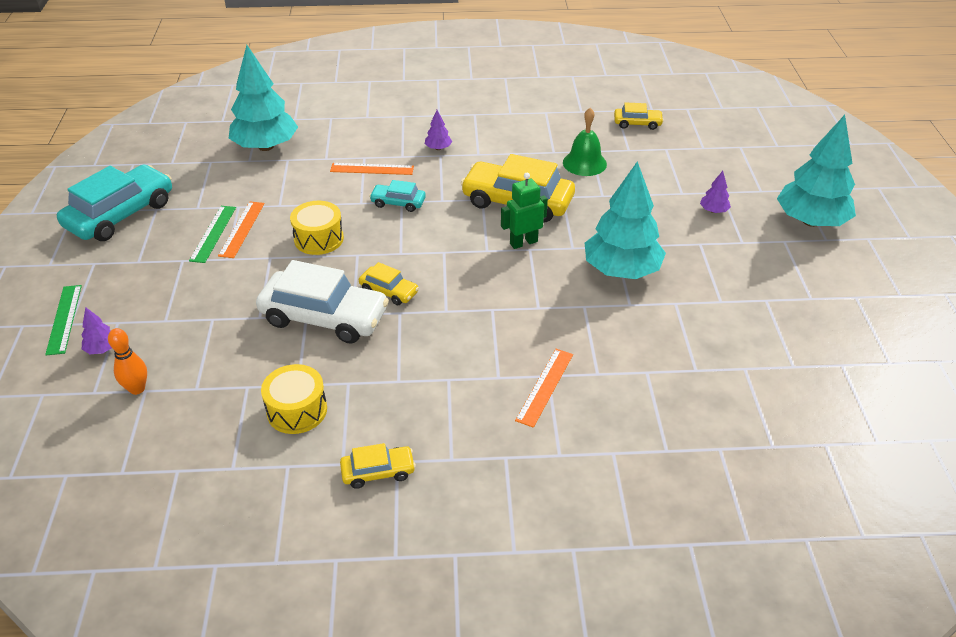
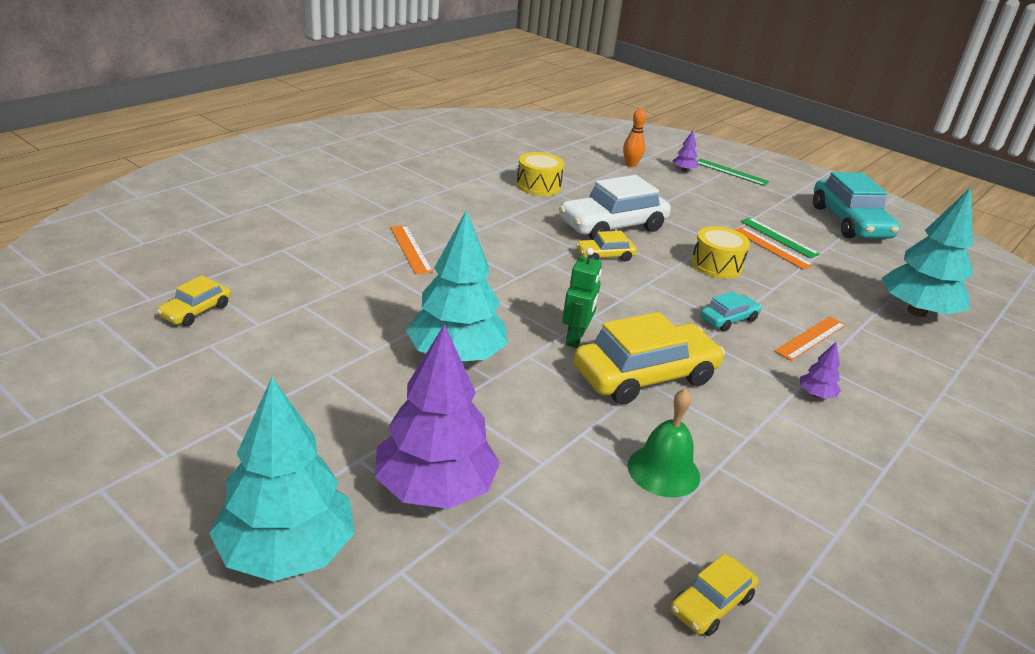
camera: 130 degrees right, 10 degrees down
yellow car [340,443,416,489] -> yellow car moved to [157,275,231,326]
purple tree [700,171,731,213] -> purple tree [375,324,500,509], size x2.46

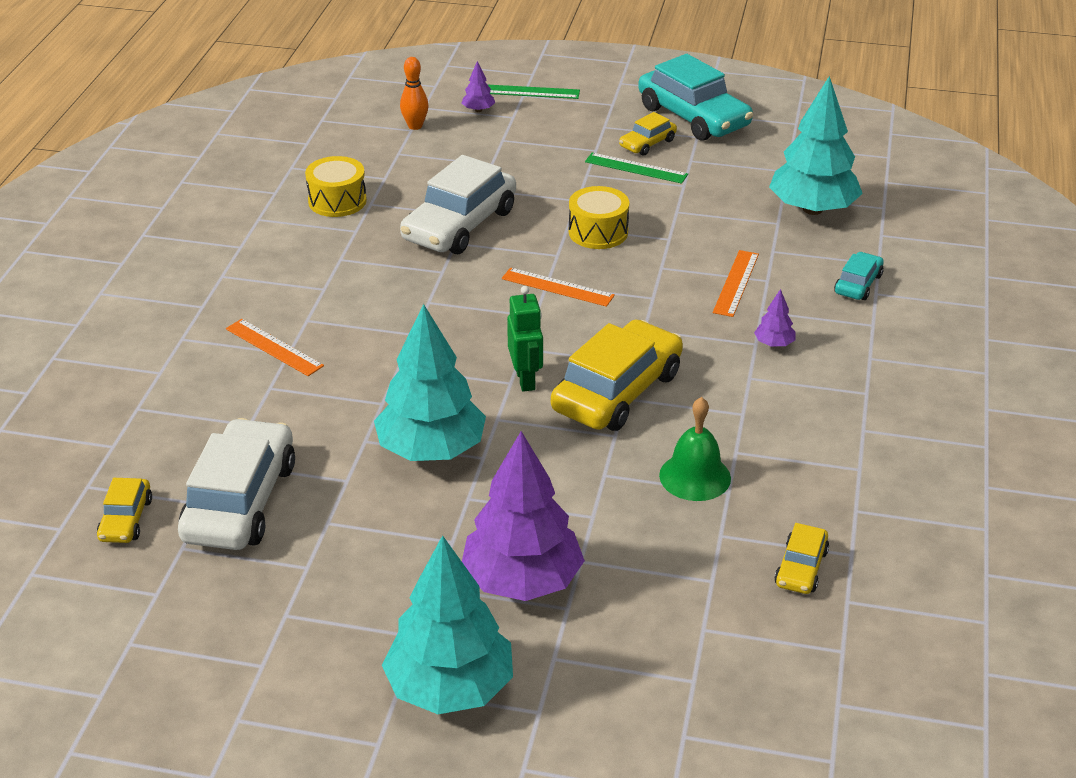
camera: 25 degrees left, 5 degrees up
yellow car [576,231,637,261] -> yellow car moved to [619,112,677,156]
turquoise car [700,291,762,331] -> turquoise car moved to [834,252,884,300]
orange ruler [735,227,814,270] -> orange ruler moved to [502,268,615,307]
none -> white car [178,418,295,550]

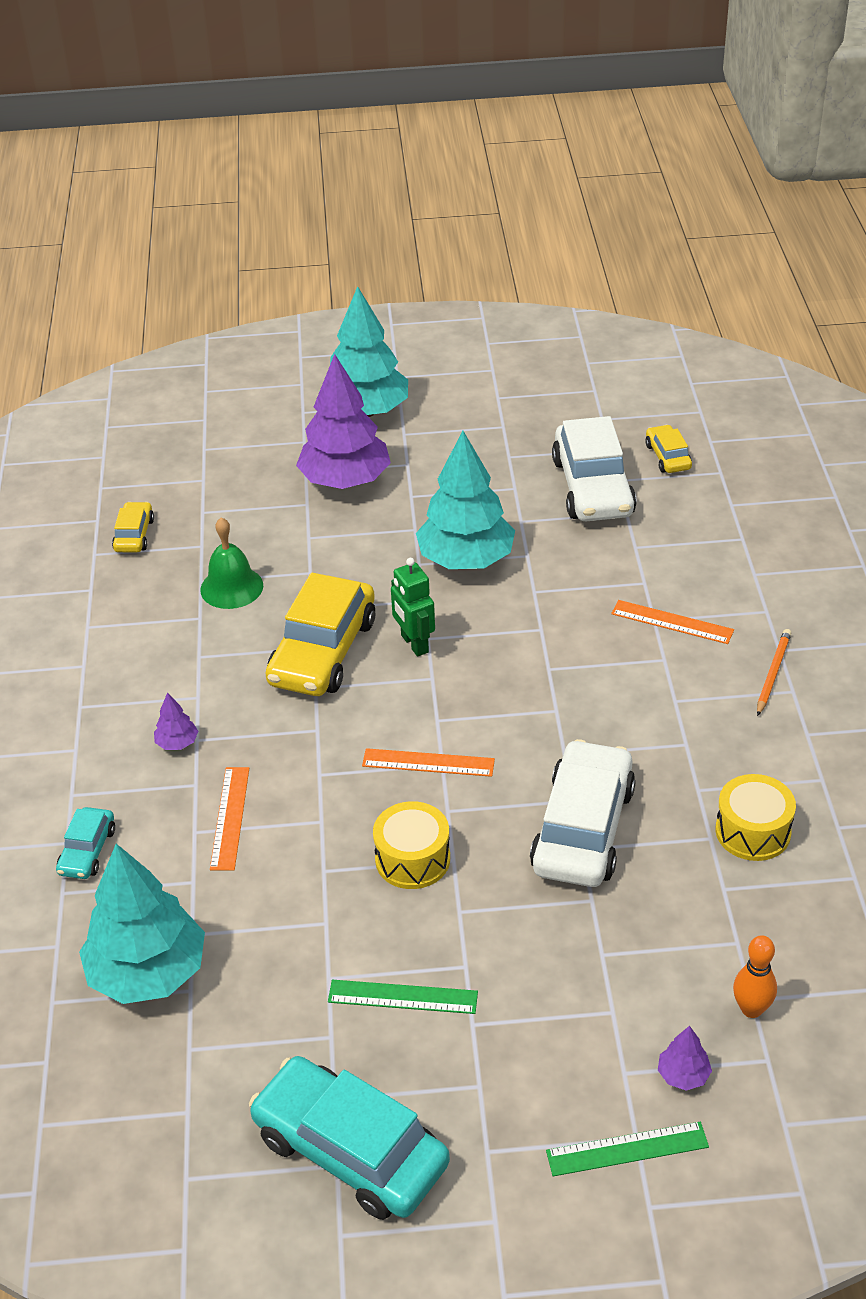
camera: 165 degrees right, 5 degrees up
yellow car [619,112,677,156] -> none
none -> orange pencil [757,629,791,716]

